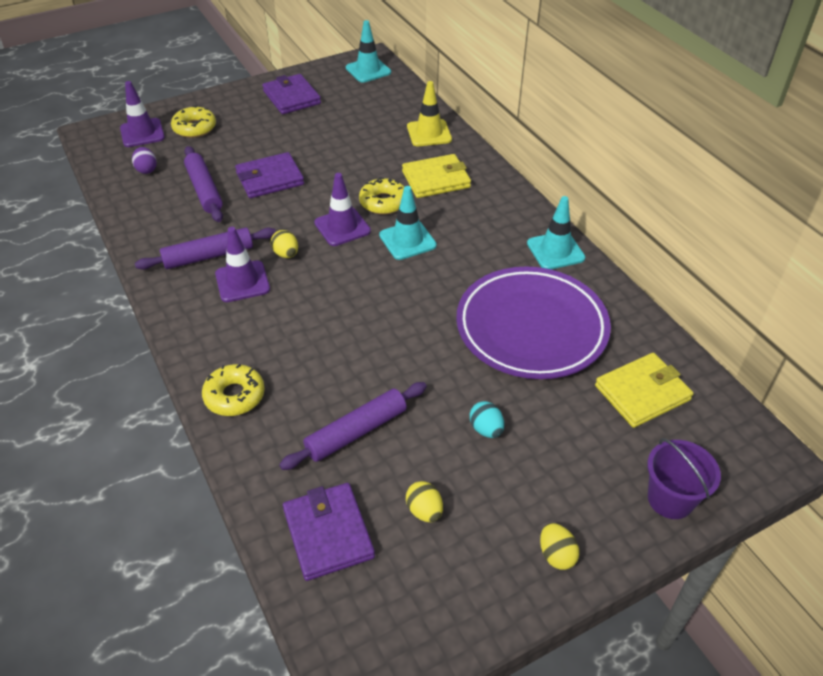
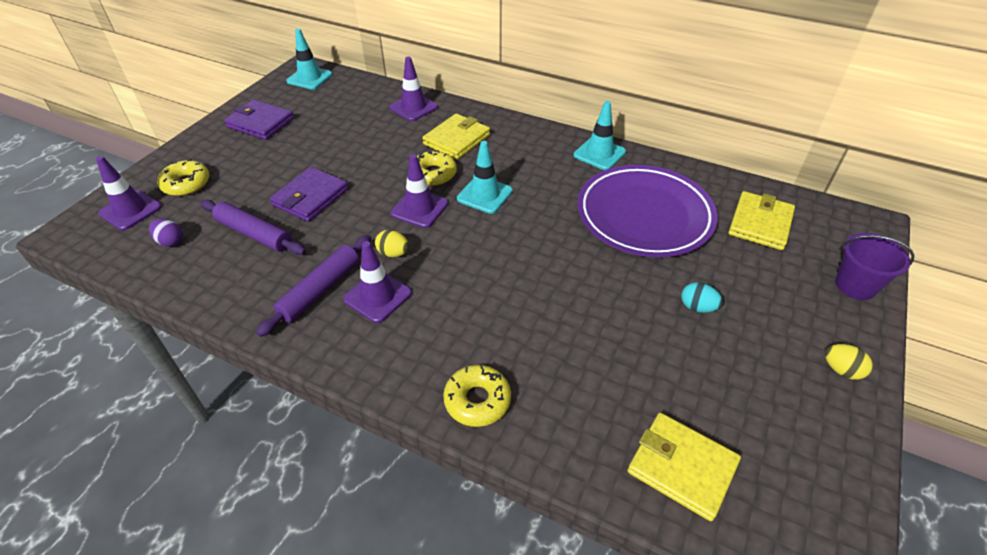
camera: 35 degrees left, 0 degrees up
purple rolling pin [279,382,427,470] -> none
purple wallet [283,483,375,581] -> yellow wallet [628,413,741,521]
yellow egg [406,481,443,522] -> none
yellow traffic cone [407,81,452,146] -> purple traffic cone [389,57,438,121]

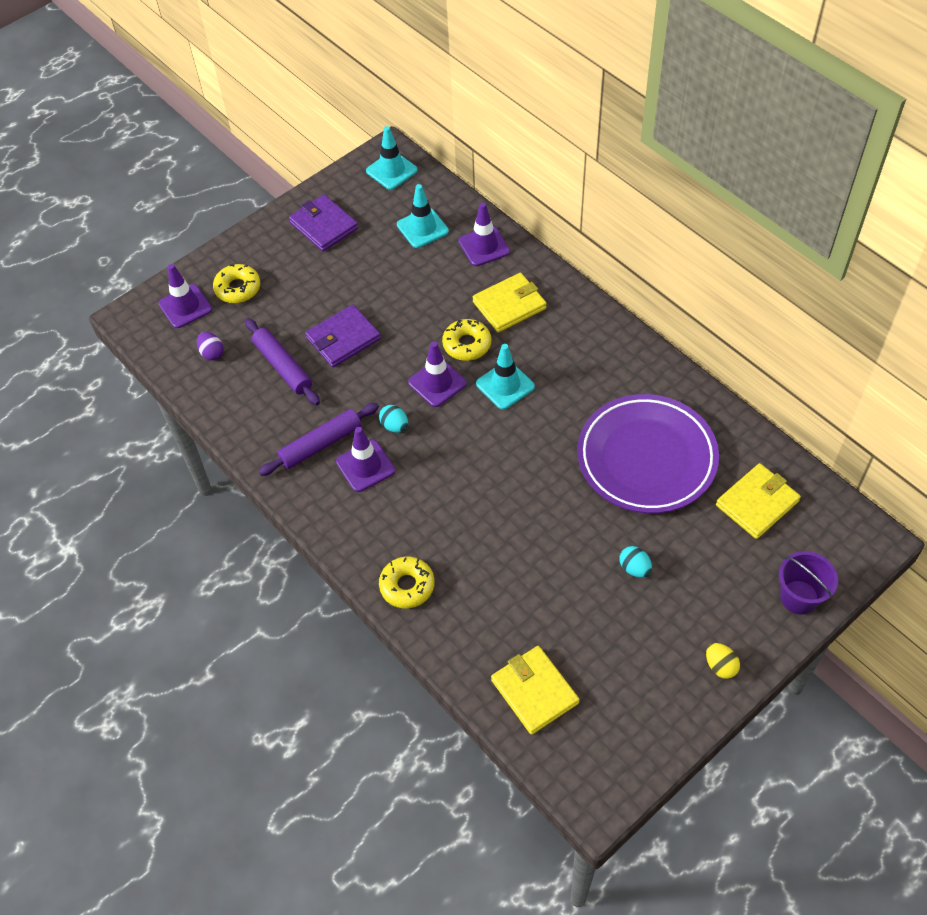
camera: 25 degrees right, 10 degrees up
yellow egg [375,230,409,257] -> turquoise egg [379,405,408,433]
turquoise traffic cone [574,101,626,170] -> turquoise traffic cone moved to [397,184,449,248]

